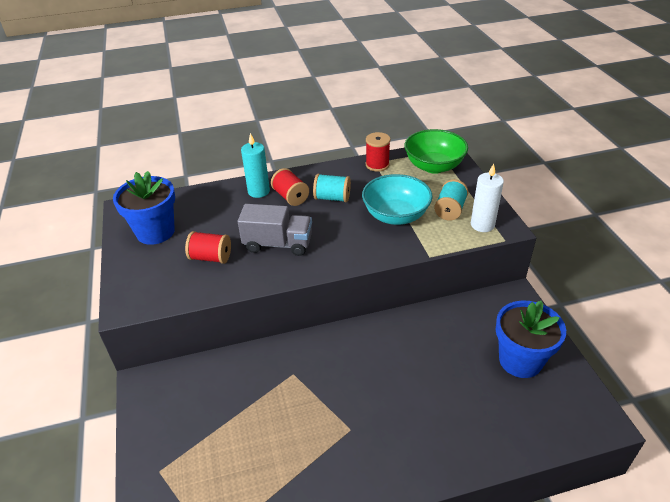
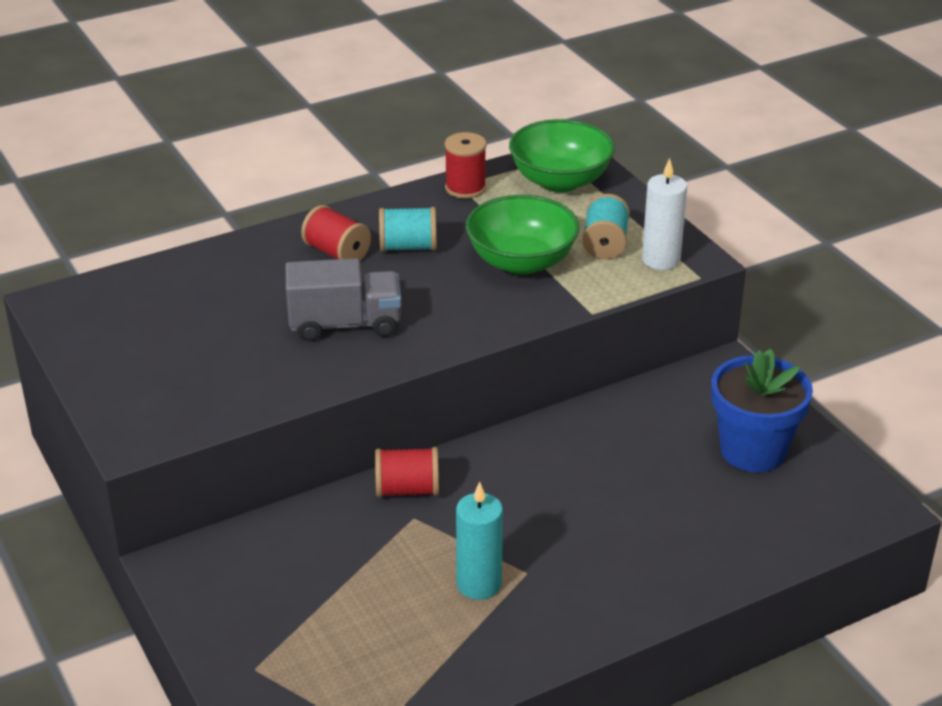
camera: 15 degrees left, 5 degrees down
blue flower pot [113,171,175,245] -> none
red spool [185,231,231,264] -> red spool moved to [375,447,439,497]
turquoise candle [241,133,270,198] -> turquoise candle moved to [456,482,503,600]
turquoise bowl [362,174,433,225] -> green bowl [466,195,580,275]

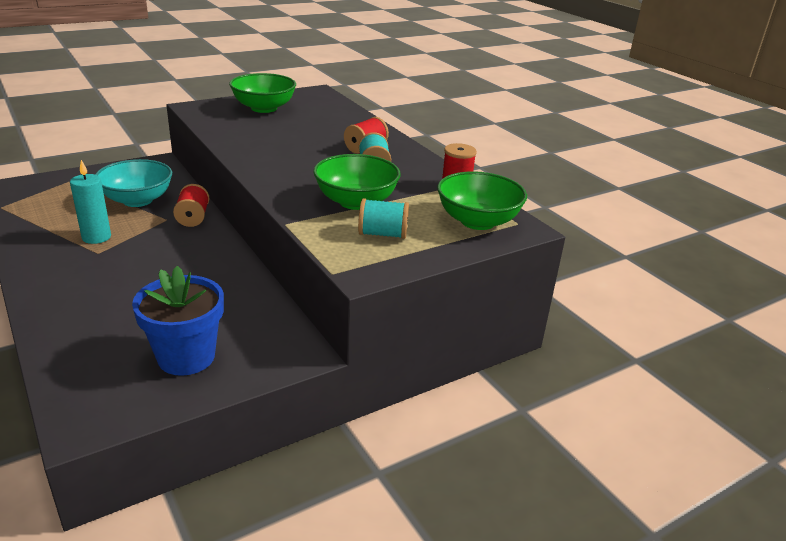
camera: 85 degrees right, 5 degrees down
grey truck [285,258,401,341] -> none
white candle [642,158,687,270] -> none
none -> turquoise bowl [95,159,172,207]
none -> green bowl [229,73,296,113]

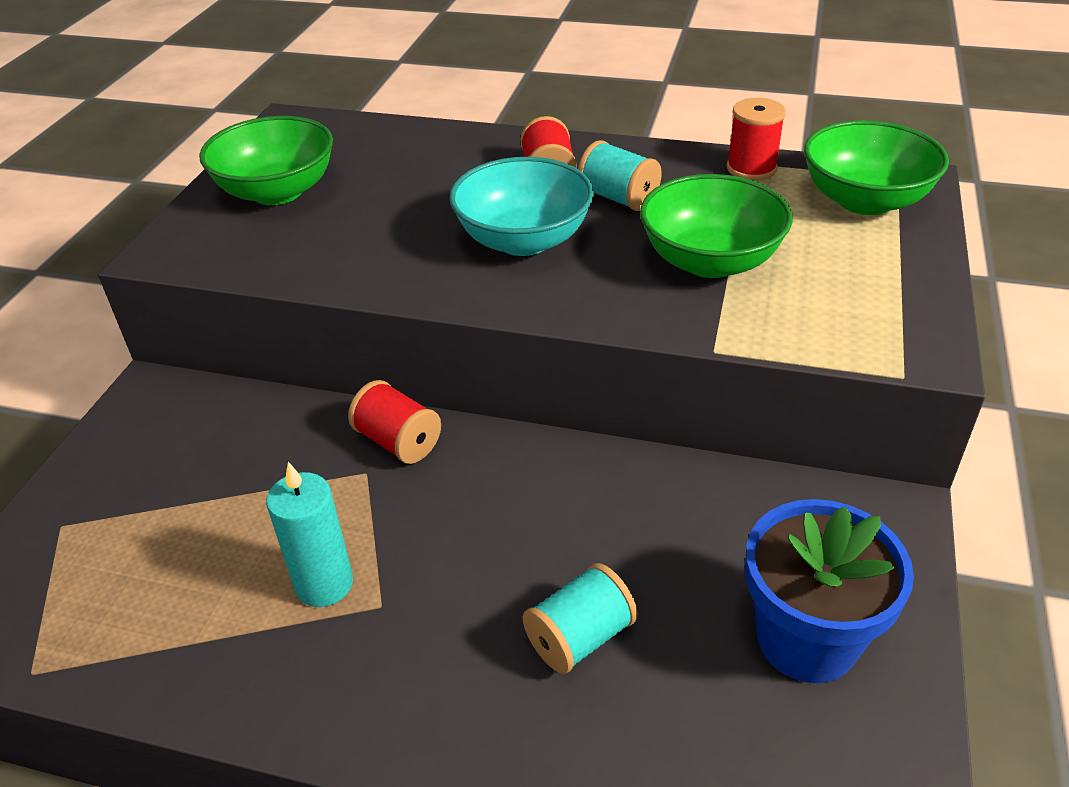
camera: 40 degrees left, 10 degrees up
turquoise bowl [95,159,172,207] -> turquoise bowl moved to [450,157,594,256]
turquoise spool [358,198,409,239] -> turquoise spool moved to [523,563,638,674]

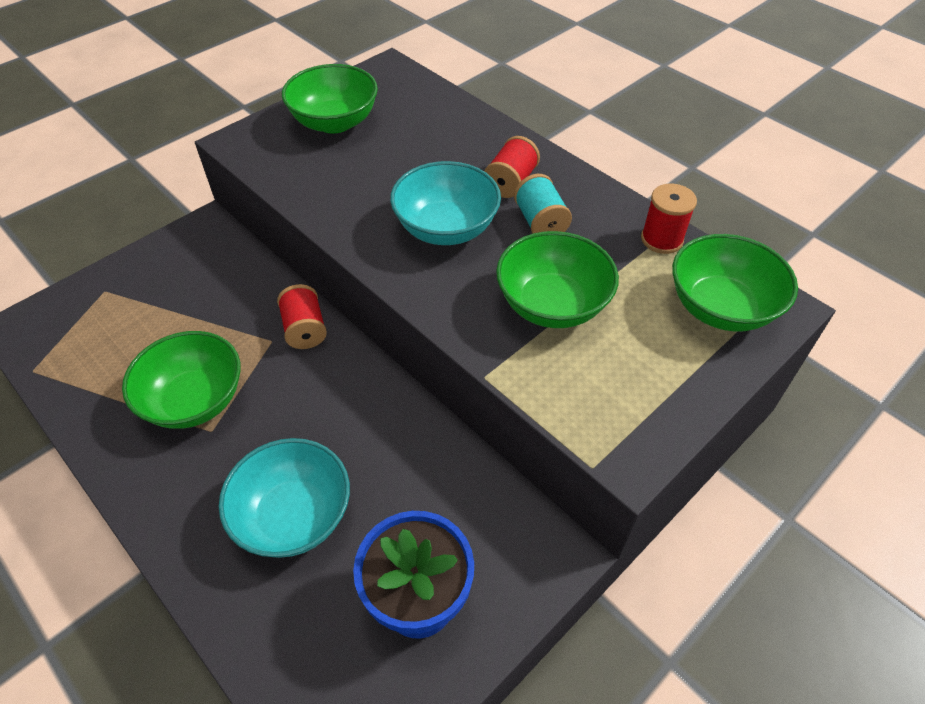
camera: 30 degrees right, 10 degrees up
turquoise candle [266,462,353,607] -> green bowl [122,331,241,429]
turquoise spool [523,563,638,674] -> turquoise bowl [219,438,350,558]

